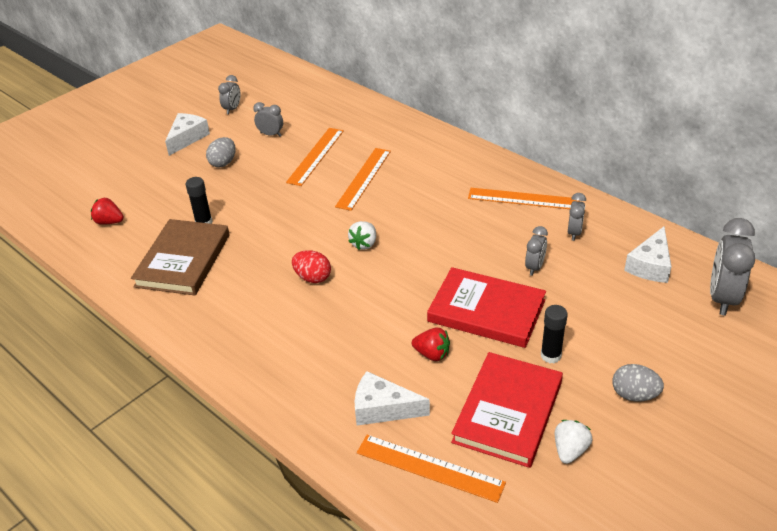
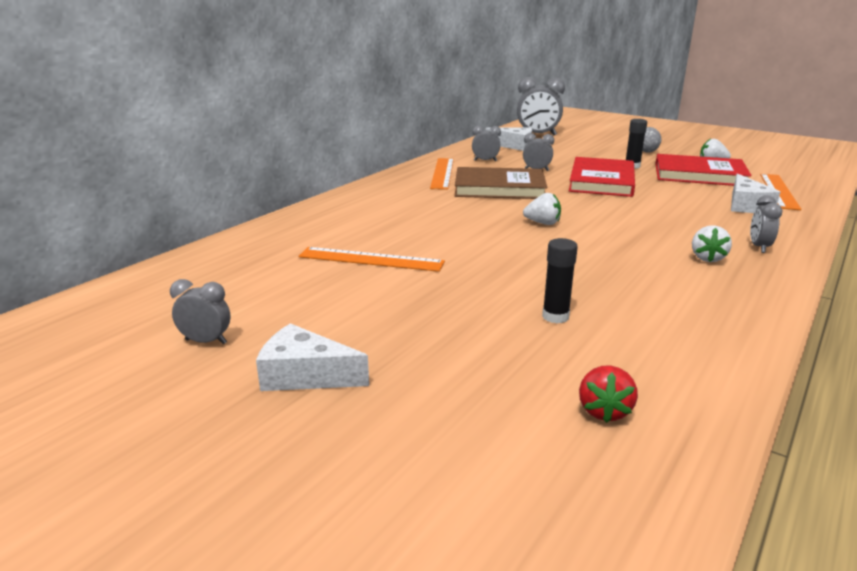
camera: 100 degrees left, 15 degrees down
brown book [131,219,230,296] -> brown book moved to [455,167,547,199]
grey egg [206,137,235,168] -> none
grey clock [253,102,283,137] -> grey clock moved to [750,195,783,253]
red egg [292,250,331,283] -> none
orange ruler [335,148,391,211] -> none
red strawberry [412,328,450,361] -> none
none -> white strawberry [692,225,732,262]

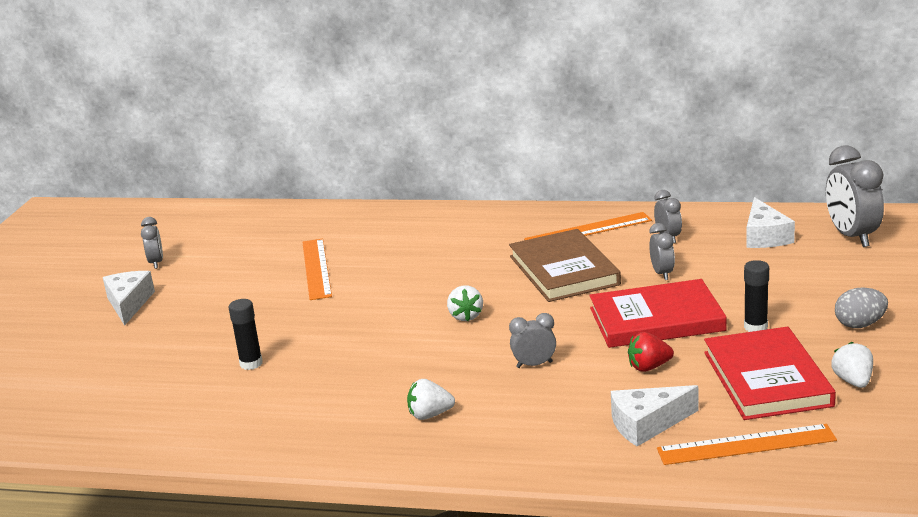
camera: 70 degrees right, 0 degrees up
red strawberry [579,365,638,423] -> red strawberry moved to [628,332,674,372]
grey clock [750,195,783,253] -> grey clock moved to [509,313,556,368]

